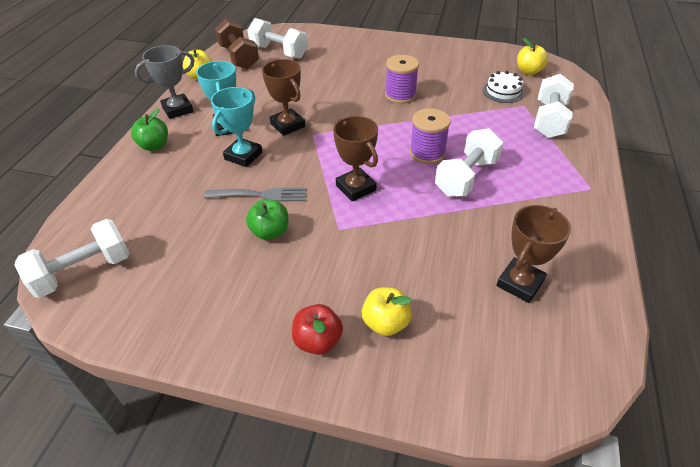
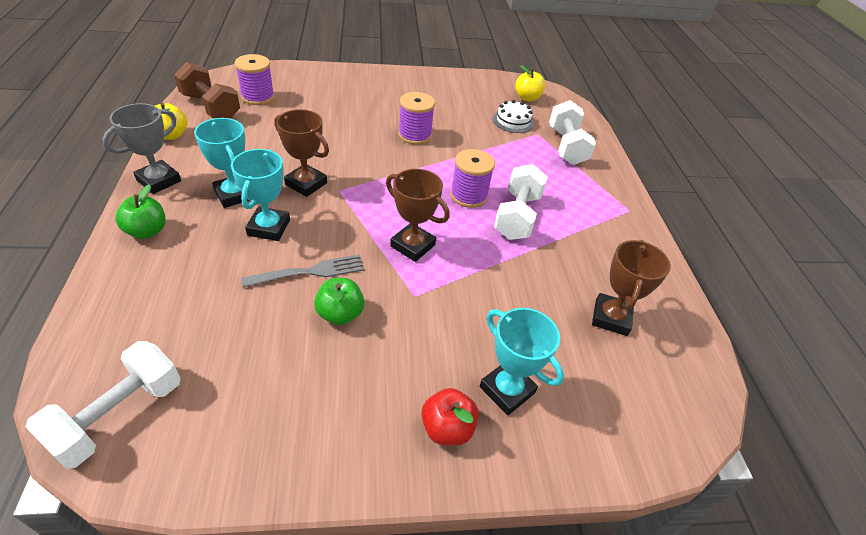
camera: 25 degrees left, 0 degrees up
white dumbbell [248,18,308,59] -> purple spool [234,54,275,105]
yellow apple [362,287,412,336] -> turquoise trophy [480,308,564,415]

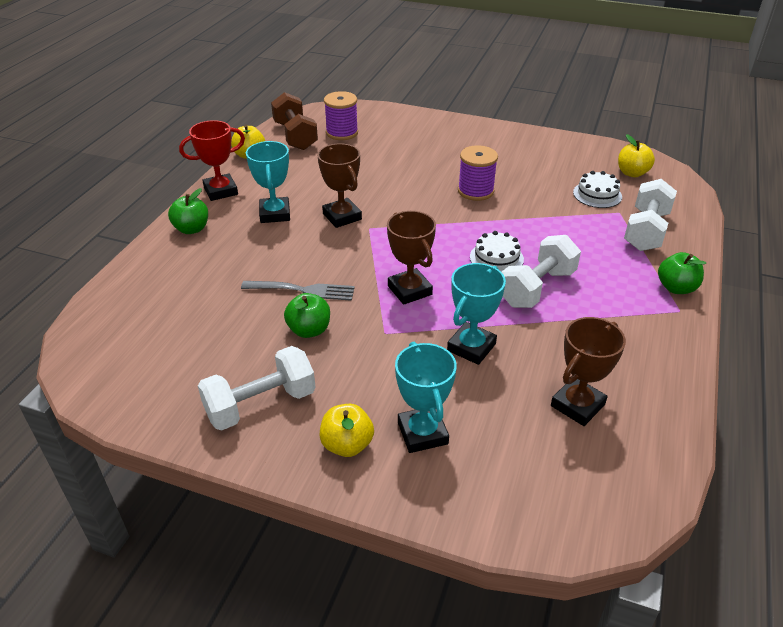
camera: 30 degrees right, 5 degrees down
white dumbbell [26,341,181,469] -> white dumbbell moved to [198,346,316,431]
grey trophy [102,103,181,194] -> red trophy [179,120,245,201]
turquoise trophy [231,149,290,241] -> turquoise trophy moved to [447,263,506,365]
red apple [421,388,479,446] -> yellow apple [320,404,374,457]
purple spool [450,149,495,208] -> white cake [470,231,524,272]
none -> green apple [658,252,706,294]

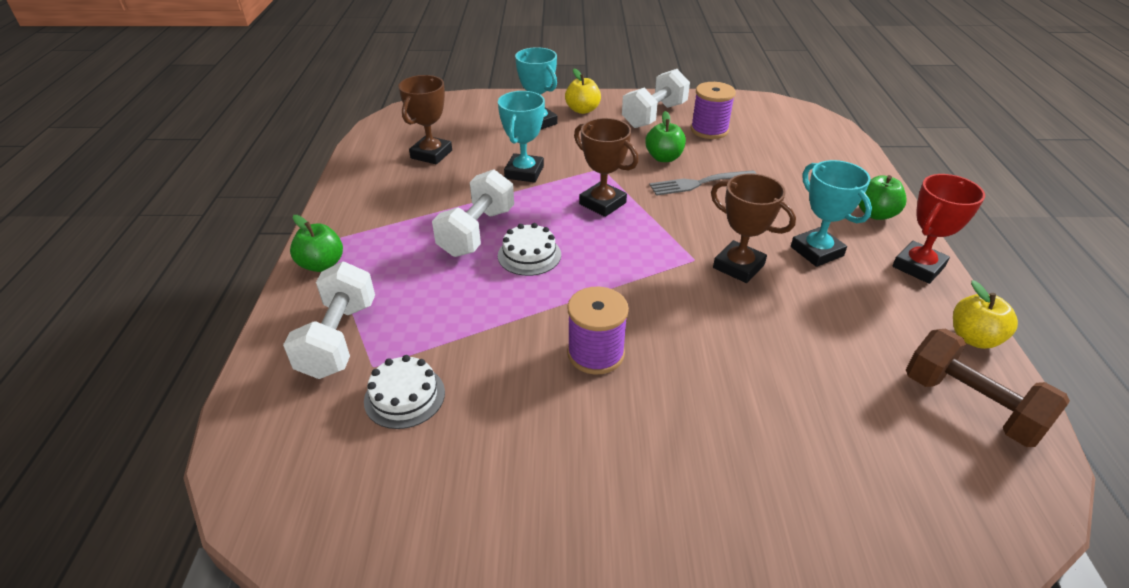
camera: 160 degrees right, 0 degrees up
purple spool [324,91,358,140] -> purple spool moved to [691,82,736,139]
yellow apple [618,134,655,177] -> none

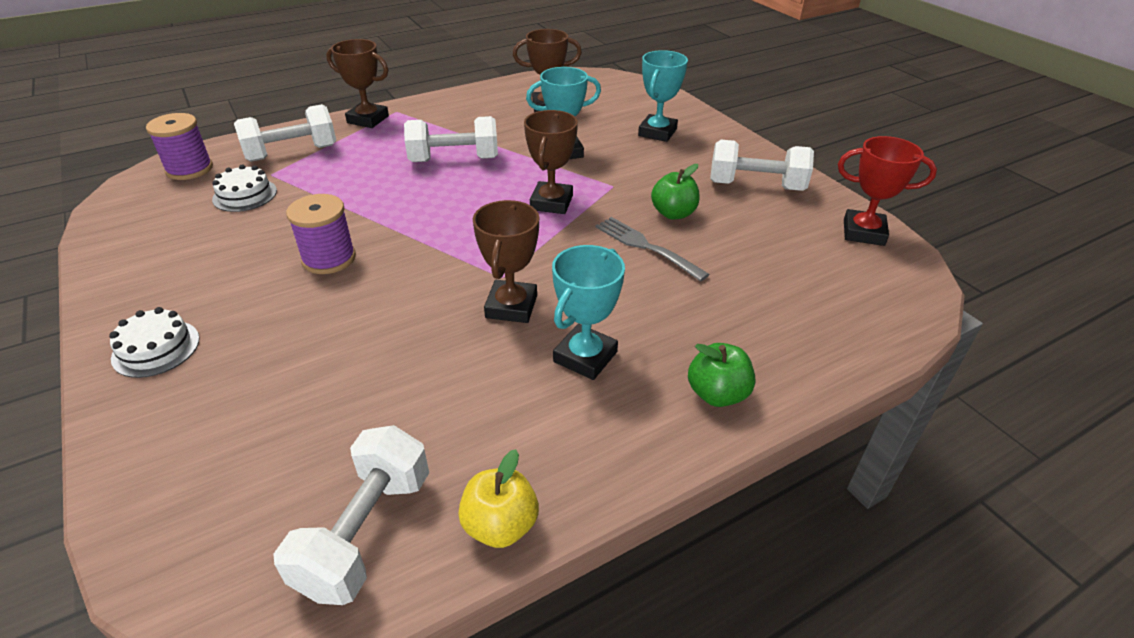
camera: 60 degrees right, 0 degrees up
green apple [290,215,343,272] -> brown trophy [326,39,389,128]
white cake [498,223,561,276] -> white cake moved to [109,307,200,378]
yellow apple [565,68,601,114] -> none
purple spool [691,82,736,139] -> purple spool moved to [146,113,213,180]
red trophy [892,174,985,284] -> red trophy moved to [838,136,937,246]
brown dumbbell [906,329,1070,447] -> white dumbbell [273,425,429,605]

